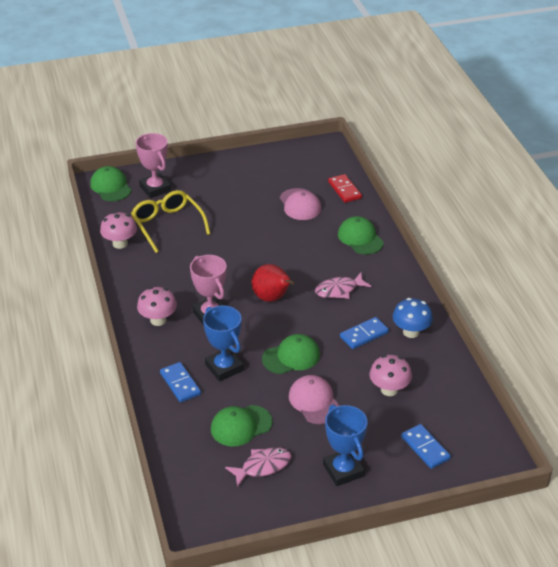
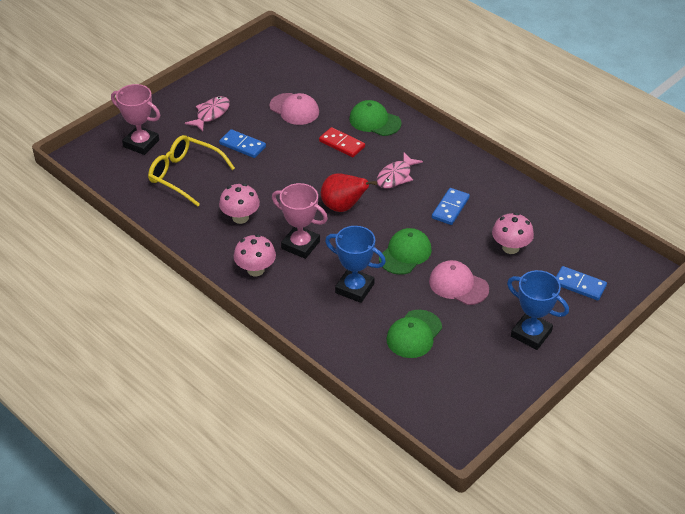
camera: 30 degrees left, 5 degrees up
green cap [90,166,131,201] -> none
pink mushroom [100,212,137,249] -> pink mushroom moved to [219,184,260,224]
blue domino [160,362,201,402] -> blue domino moved to [219,129,266,158]
pink fish [225,447,291,487] -> pink fish moved to [185,96,230,132]
red domino [328,174,362,203] -> red domino moved to [319,127,365,157]
blue mushroom [392,298,433,338] -> none

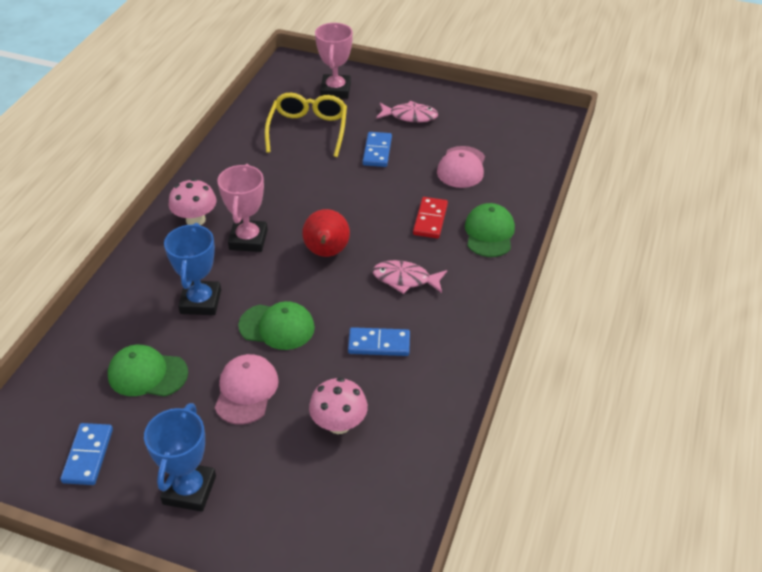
camera: 65 degrees right, 0 degrees up
pink mushroom [219,184,260,224] -> none
blue domino [556,266,607,301] -> blue domino moved to [60,423,113,485]

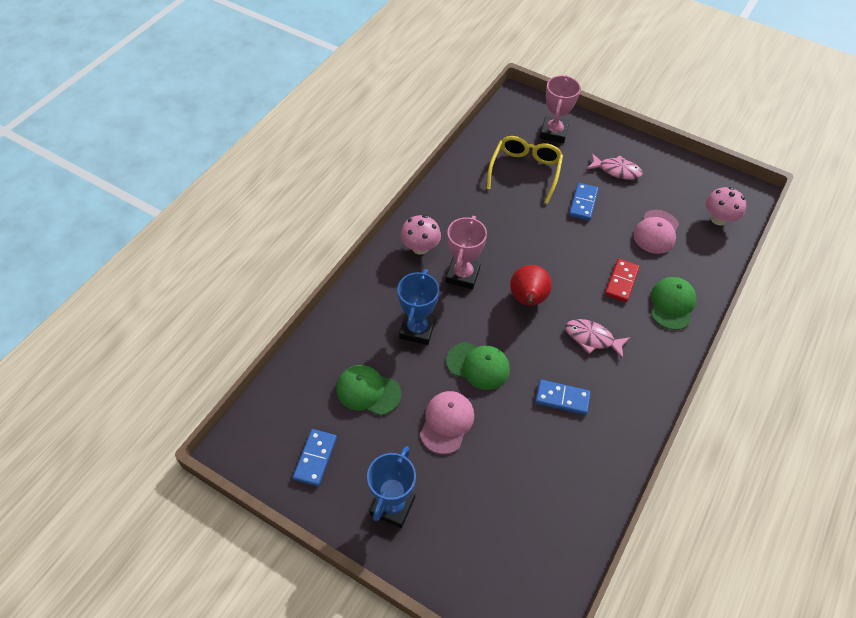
camera: 10 degrees right, 10 degrees up
pink mushroom [309,377,368,434] -> pink mushroom moved to [706,187,746,226]

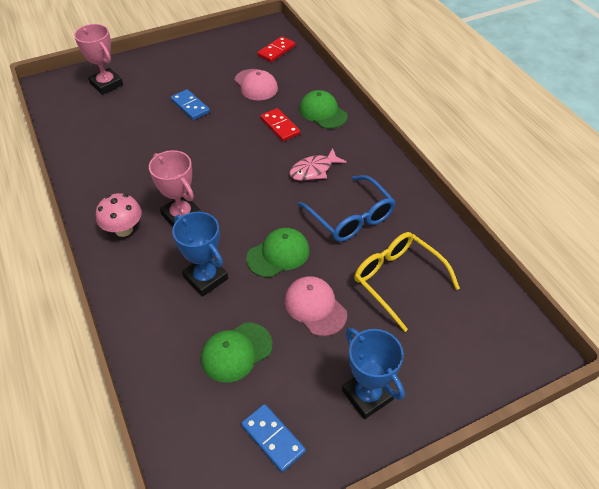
camera: 55 degrees left, 5 degrees down
yellow glasses [486,136,563,204] -> yellow glasses moved to [354,232,460,332]
red pear [510,265,552,305] -> none
blue domino [535,380,591,415] -> blue glasses [298,175,396,242]
pink fish [587,153,643,180] -> none
pink mushroom [706,187,746,226] -> red domino [257,36,295,62]

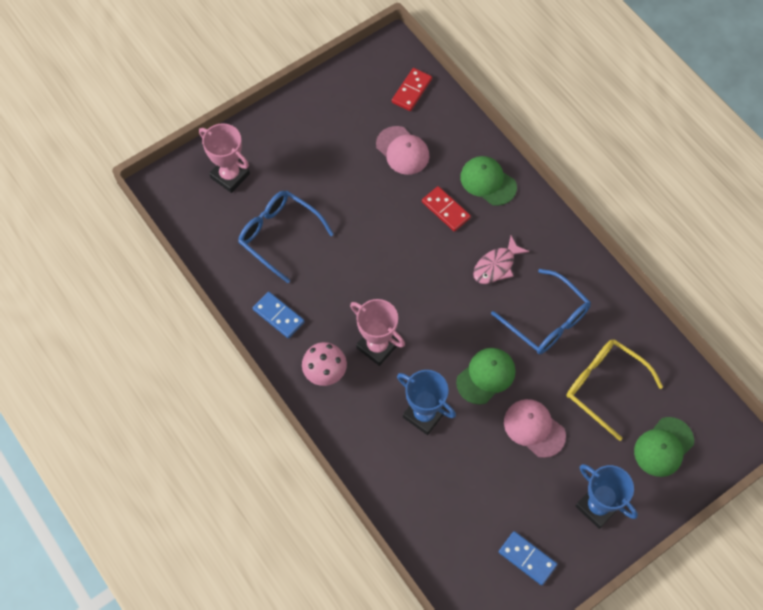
camera: 10 degrees left, 15 degrees up
blue domino [171,89,210,120] -> blue domino moved to [253,292,305,338]
green cap [201,323,273,383] -> green cap moved to [634,417,694,477]
none -> blue glasses [238,191,334,283]

